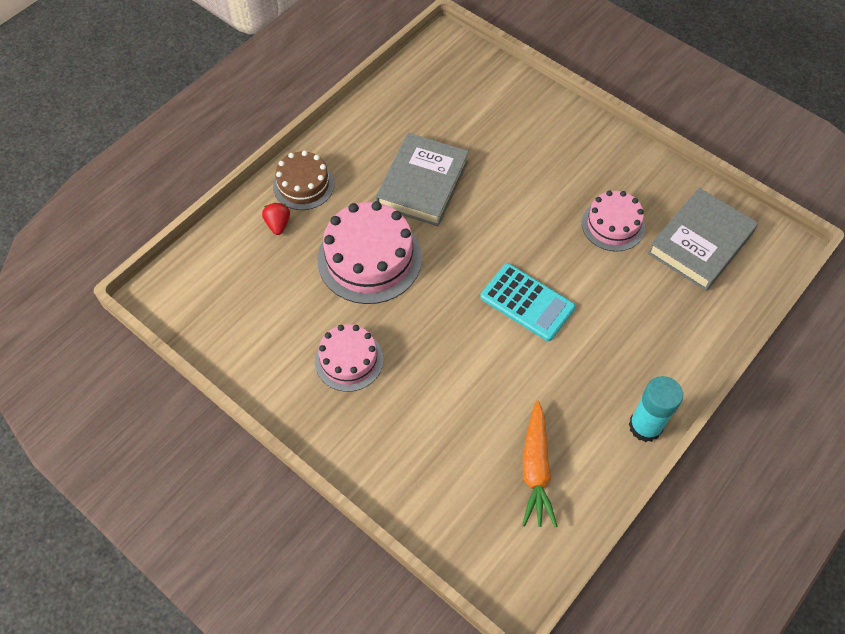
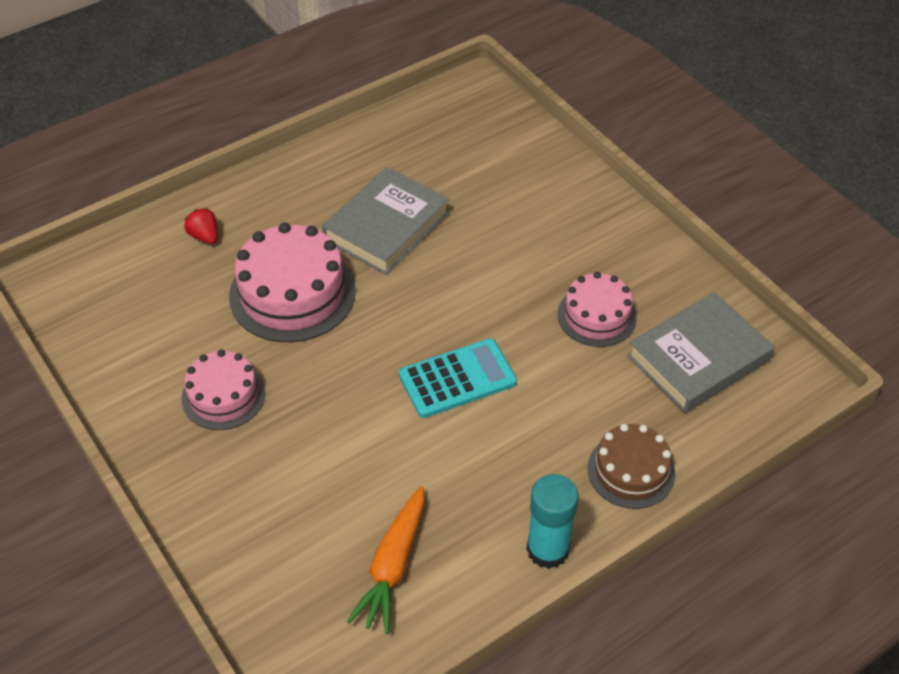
camera: 15 degrees right, 10 degrees down
red strawberry [262,203,290,235] -> red strawberry turned 45 degrees counterclockwise [184,208,218,244]
brown cake [273,151,334,210] -> brown cake moved to [588,424,675,509]
turquoise calculator [480,263,575,341] -> turquoise calculator turned 75 degrees counterclockwise [399,338,517,418]

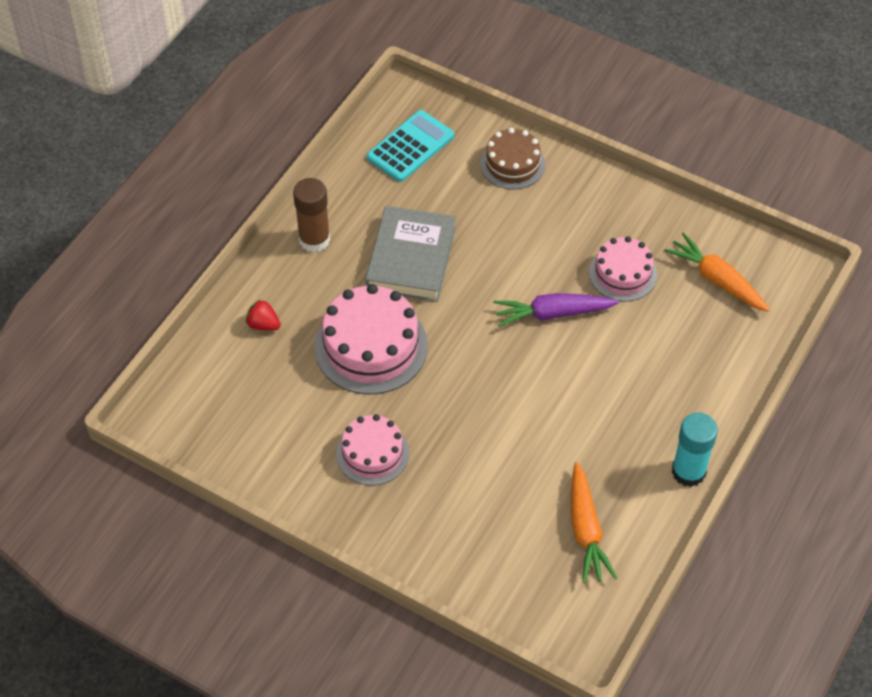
camera: 25 degrees left, 5 degrees up
turquoise calculator [399,338,517,418] -> turquoise calculator moved to [367,110,454,182]
brown cake [588,424,675,509] -> brown cake moved to [480,128,545,189]
grey book [627,292,775,413] -> orange carrot [664,232,770,312]
none -> brown glue stick [293,178,330,252]
none -> purple carrot [494,293,619,327]

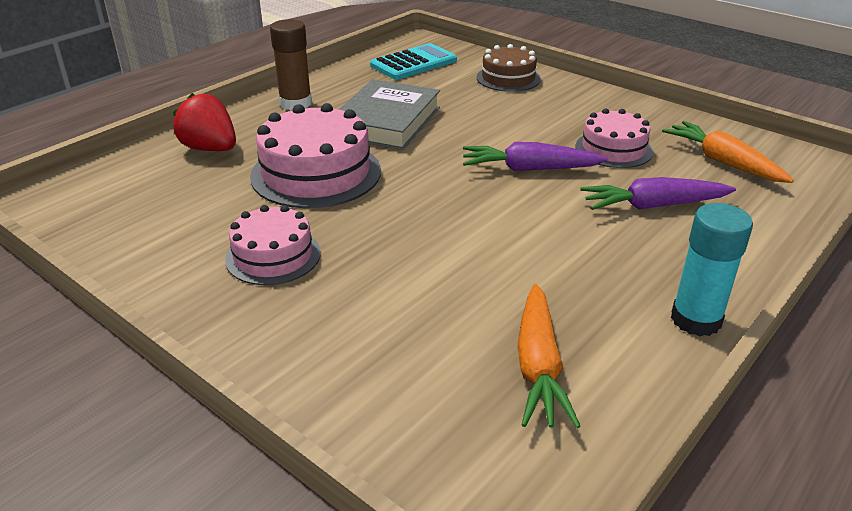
camera: 10 degrees right, 20 degrees down
red strawberry [246,299,281,331] -> red strawberry [173,93,236,151], size x1.71
none -> purple carrot [580,177,736,210]

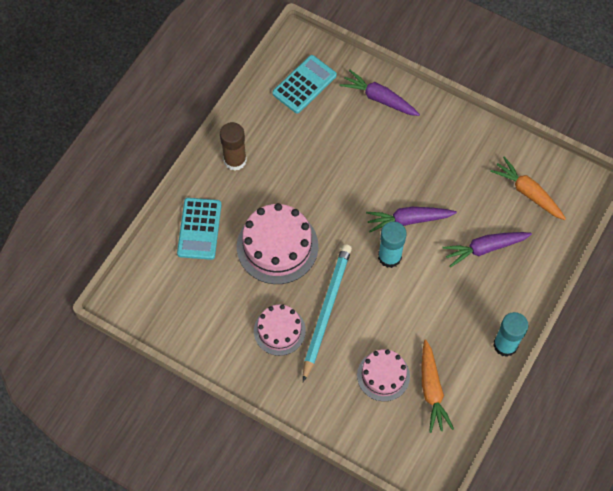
camera: 10 degrees left, 30 degrees up
red strawberry [173,93,236,151] -> turquoise calculator [177,198,222,260]
grey book [339,79,440,150] -> none
brown cake [477,44,541,92] -> purple carrot [340,70,420,116]
pink cake [575,108,653,168] -> pink cake moved to [357,349,410,401]
none -> turquoise pencil [303,244,352,382]
none -> turquoise glue stick [378,221,407,268]

